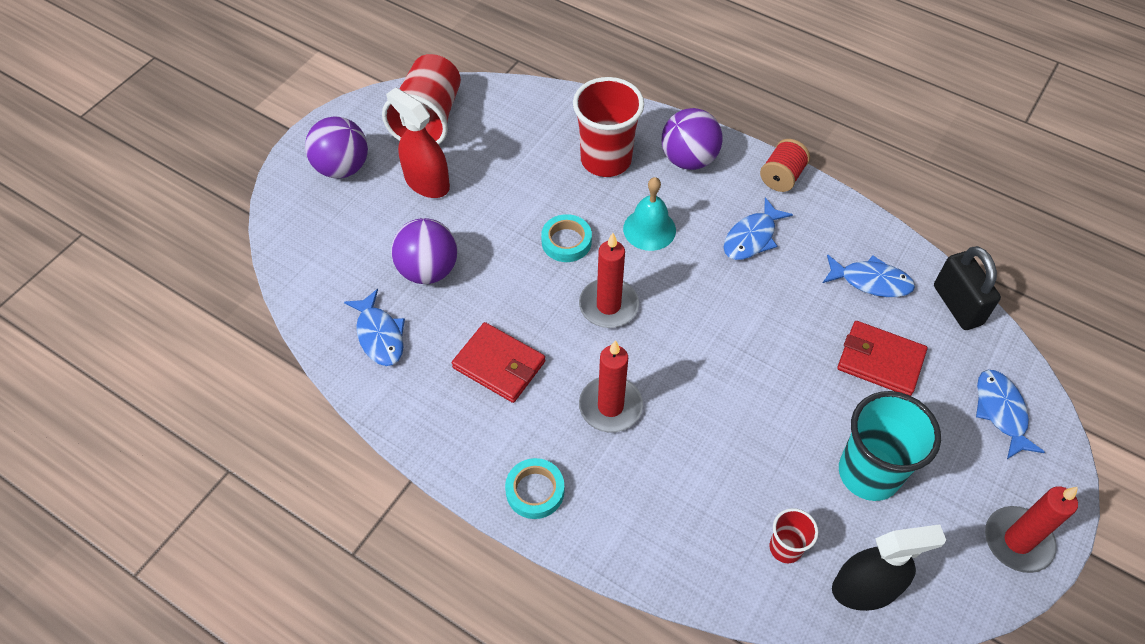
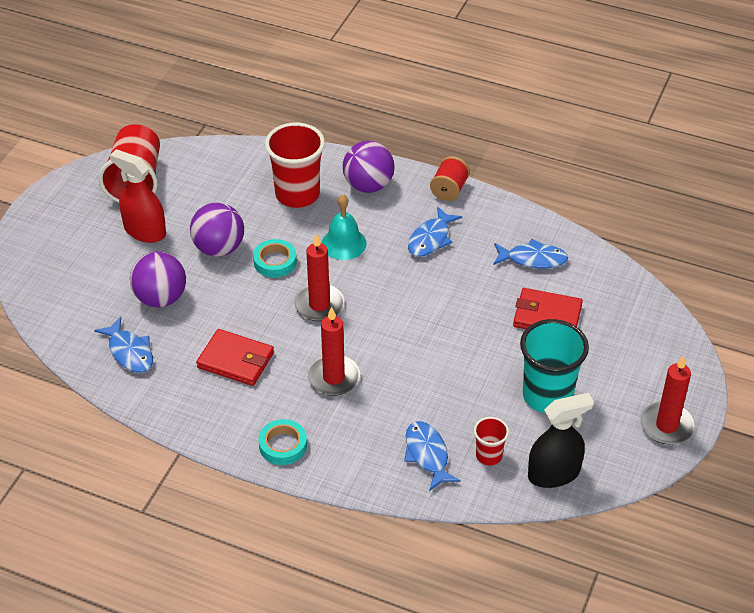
camera: 10 degrees left, 10 degrees down
purple ball [305,116,368,179] -> purple ball moved to [190,203,244,257]
black padlock [934,246,1001,330] -> none
blue fish [976,370,1045,459] -> blue fish moved to [404,421,461,491]

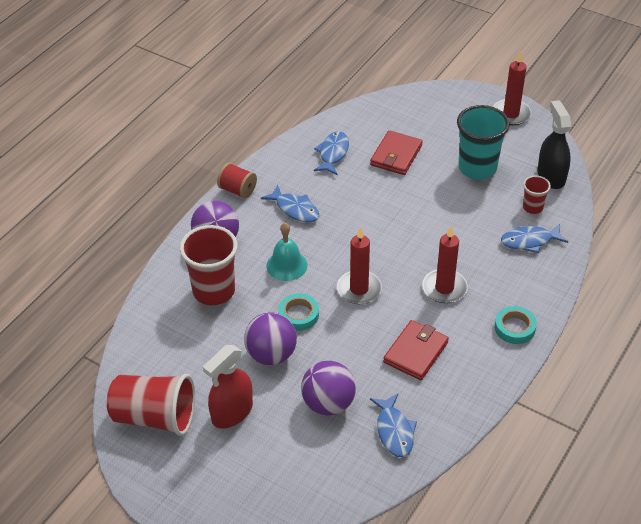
camera: 80 degrees left, 0 degrees up
blue fish [94,317,153,373] -> blue fish turned 105 degrees clockwise [370,394,417,457]

